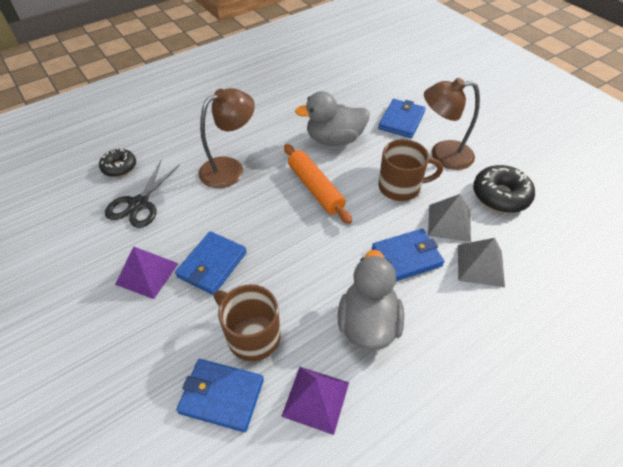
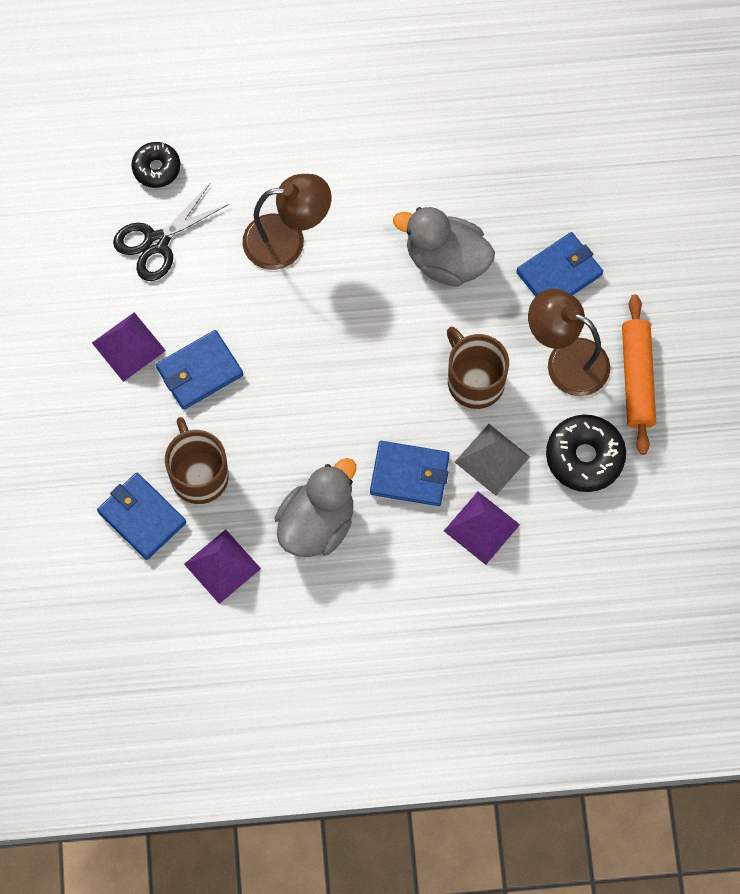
camera: 30 degrees right, 20 degrees up
orange rolling pin [284,144,352,224] -> orange rolling pin moved to [622,295,656,455]
brown mug [378,139,443,201] -> brown mug turned 150 degrees counterclockwise [447,327,509,409]
grey pyramid [458,238,505,287] -> purple pyramid [444,491,520,565]

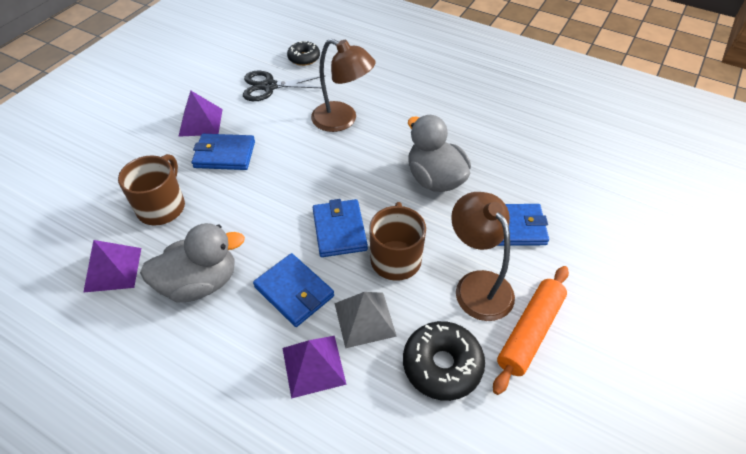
camera: 35 degrees right, 20 degrees down
blue wallet [97,473,186,560] -> blue wallet moved to [313,199,368,257]

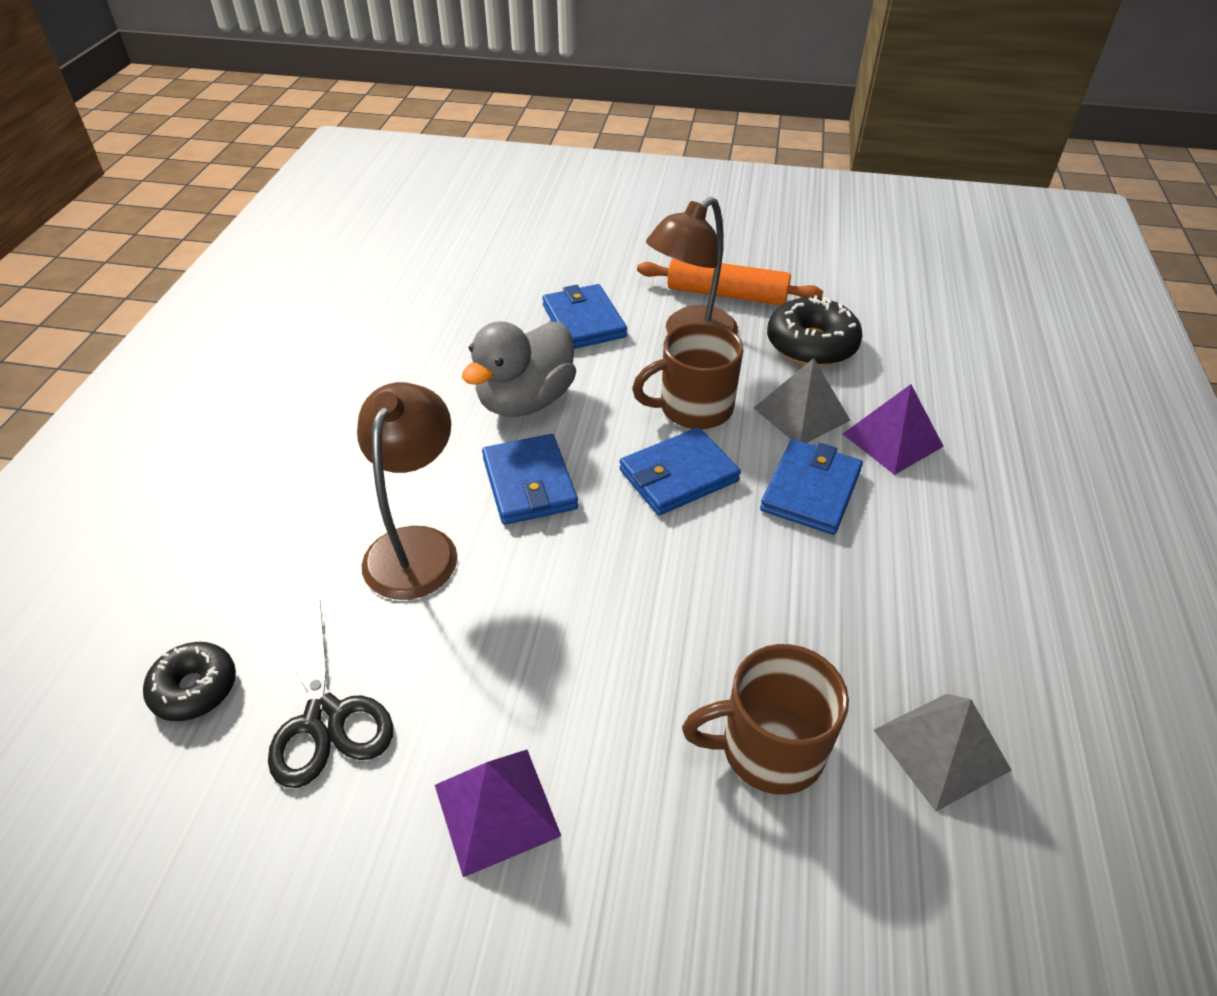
camera: 110 degrees left, 5 degrees down
purple pyramid [83,240,141,293] -> grey pyramid [874,694,1012,811]
grey duck [140,223,245,303] -> none
blue wallet [192,134,255,170] -> blue wallet moved to [482,434,578,525]

